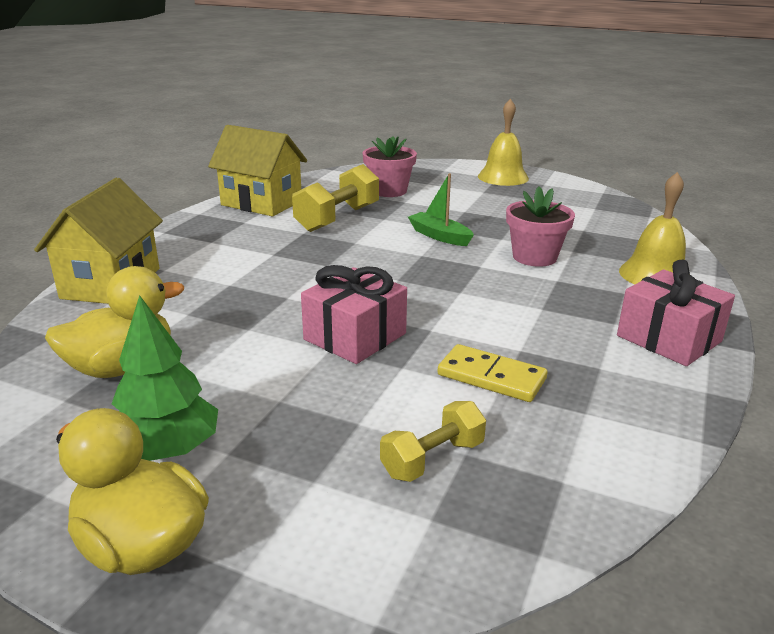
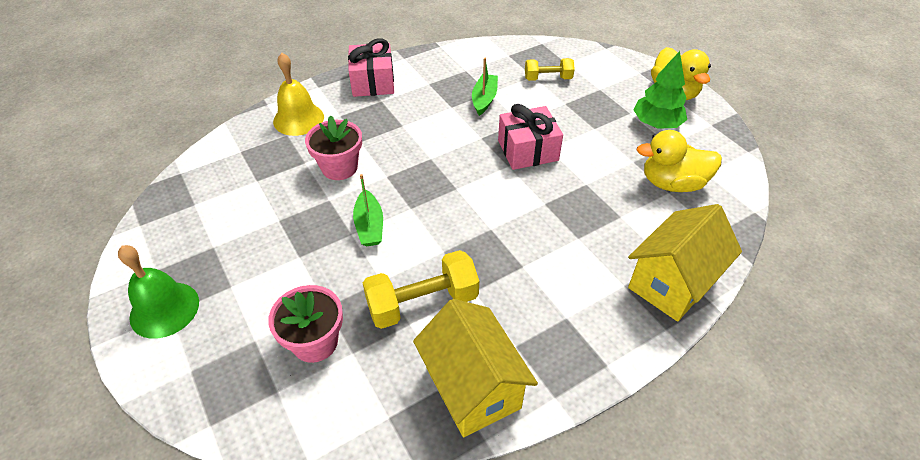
camera: 145 degrees left, 20 degrees up
yellow domino [438,344,548,402] -> green boat [472,58,498,116]
yellow bell [478,99,529,186] -> green bell [118,245,199,339]

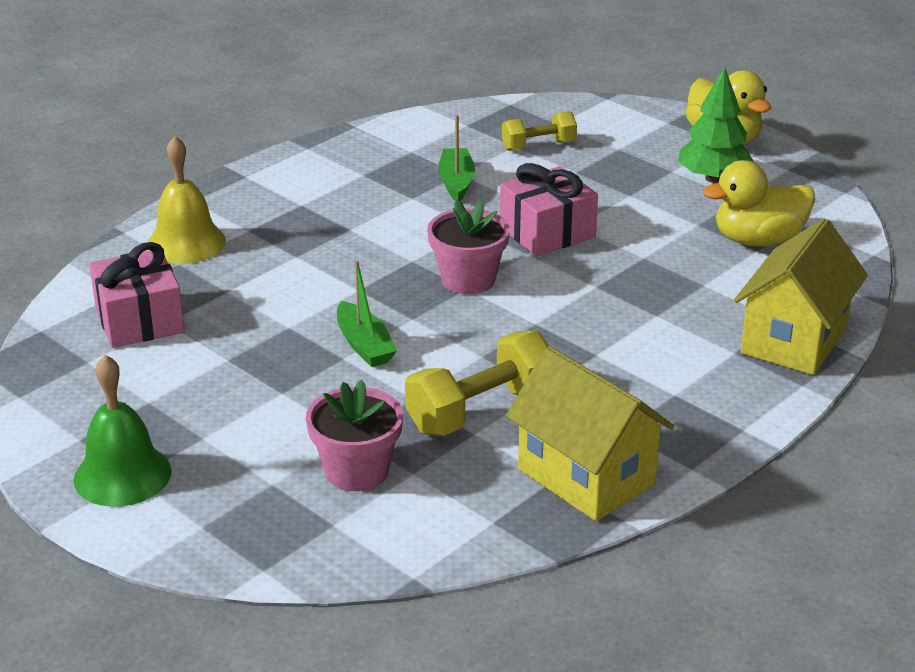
camera: 15 degrees left, 15 degrees down
pink flower pot [305,115,362,180] -> pink flower pot moved to [427,200,510,294]
pink gift [348,39,394,97] -> pink gift moved to [89,242,185,348]

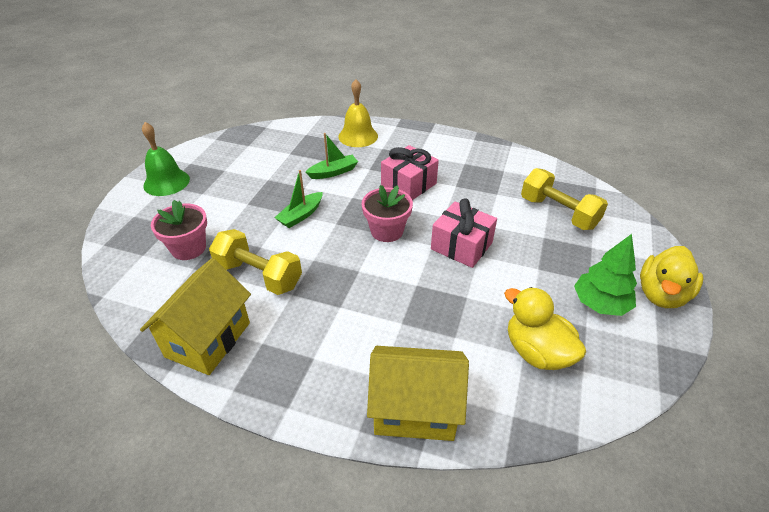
camera: 65 degrees right, 10 degrees up
pink gift [89,242,185,348] -> pink gift moved to [381,145,439,200]
green boat [438,115,475,201] -> green boat moved to [306,133,358,179]
yellow dumbbell [502,111,577,151] -> yellow dumbbell [521,168,608,230], size x1.62

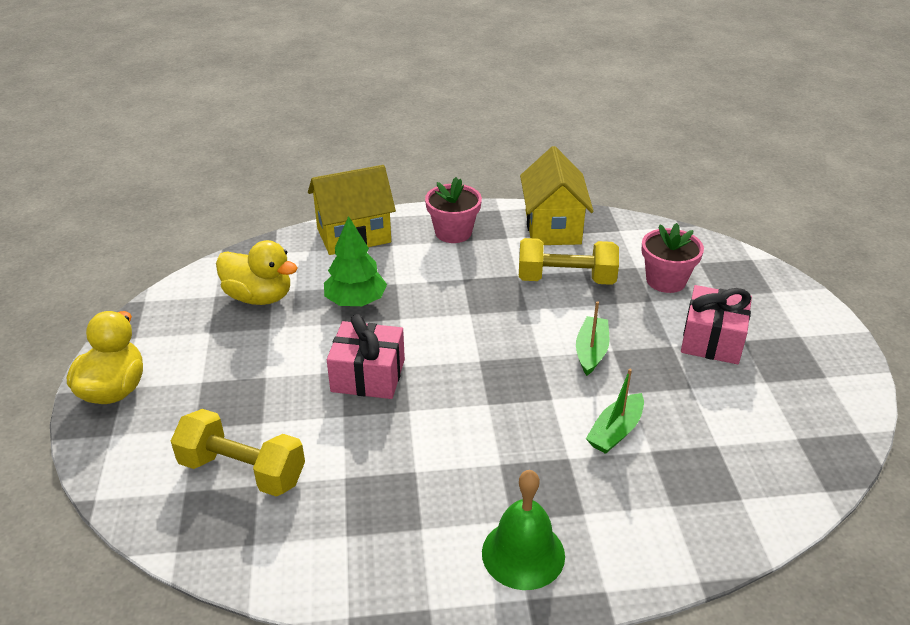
camera: 155 degrees right, 5 degrees down
green bell [142,122,190,196] -> green bell moved to [482,470,565,590]
yellow bell [338,79,378,147] -> none
pink flower pot [362,185,413,242] -> pink flower pot moved to [425,177,482,243]
pink gift [381,145,439,200] -> pink gift moved to [681,285,752,364]
green tree [574,234,637,316] -> green tree moved to [324,216,387,306]

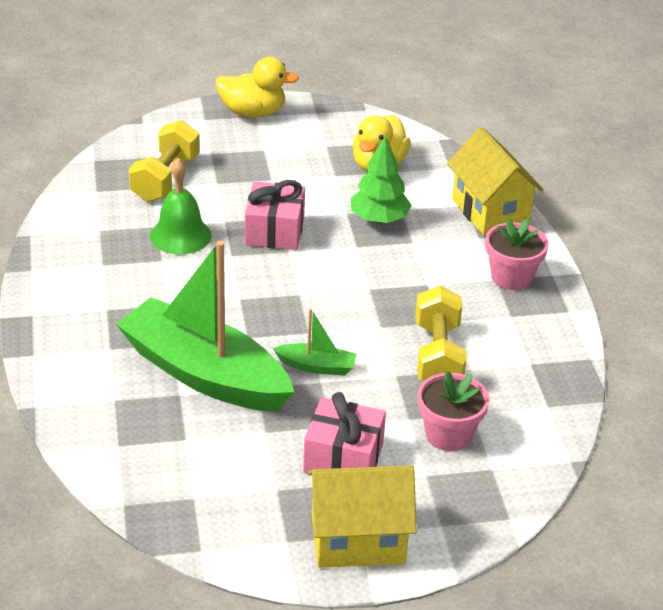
camera: 85 degrees right, 0 degrees up
green bell [482,470,565,590] -> green bell moved to [150,158,211,254]
yellow house [520,146,594,245] -> yellow house moved to [307,465,417,568]
green boat [586,369,644,454] -> green boat [116,241,294,411], size x2.38

